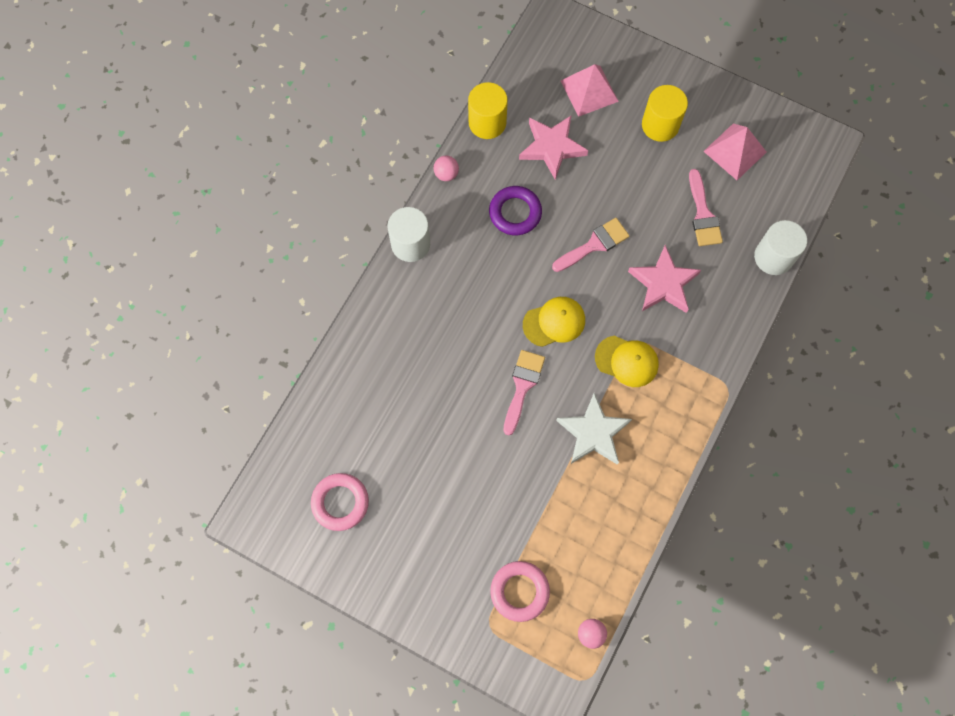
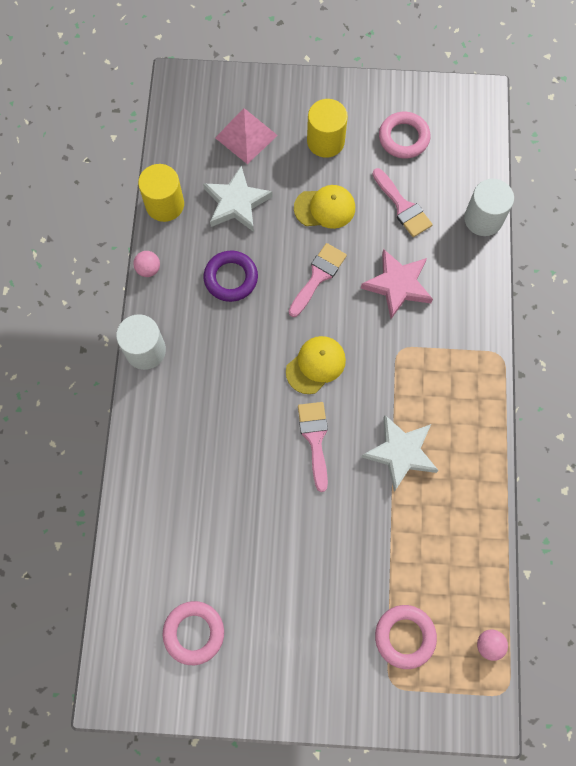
camera: 25 degrees left, 0 degrees up
pink star [519,116,588,180] -> white star [203,166,273,232]
yellow cap [595,336,659,387] -> yellow cap moved to [294,185,355,229]
pink pyramid [703,124,767,180] -> pink ring [379,112,431,159]

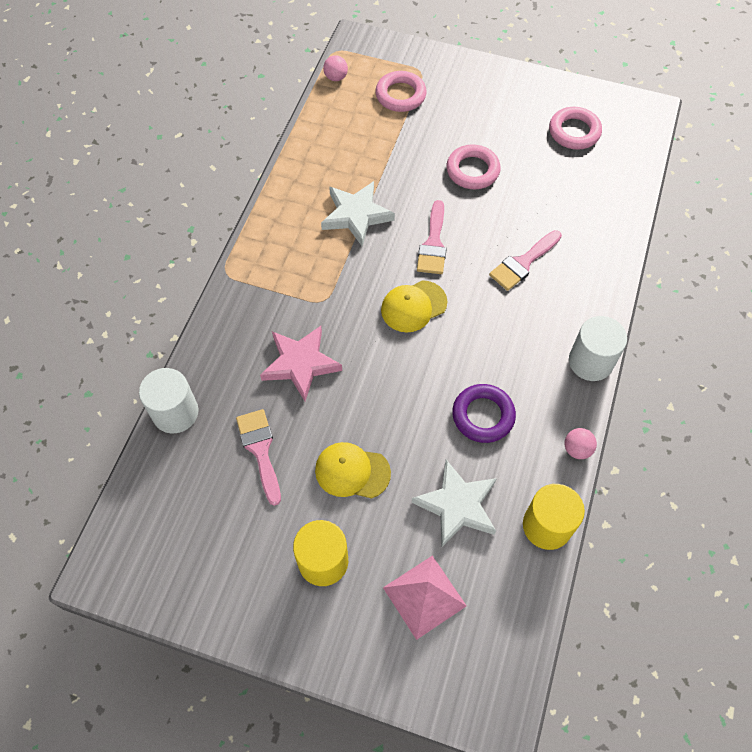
camera: 165 degrees left, 10 degrees down
pink brush [289,243,347,317] -> pink brush moved to [489,230,562,291]
pink ring [379,112,431,159] -> pink ring moved to [446,144,501,189]

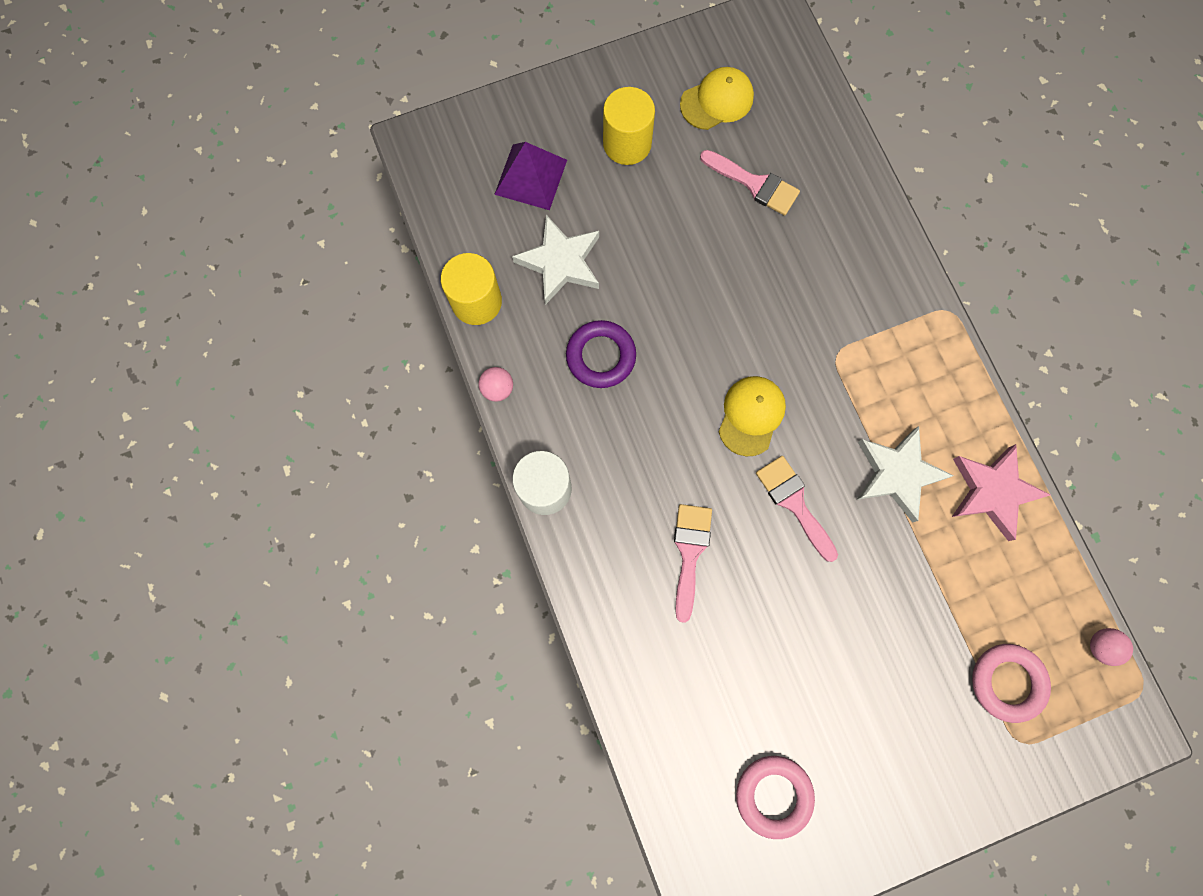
camera: 140 degrees right, 15 degrees up
white cylinder [139,368,198,433] -> none
pink star [260,326,342,401] -> pink star moved to [952,444,1051,541]
yellow cap [315,442,391,499] -> yellow cap moved to [680,67,754,130]
pink pyramid [383,555,467,640] -> purple pyramid [494,142,567,210]
pink ring [446,144,501,189] -> none

